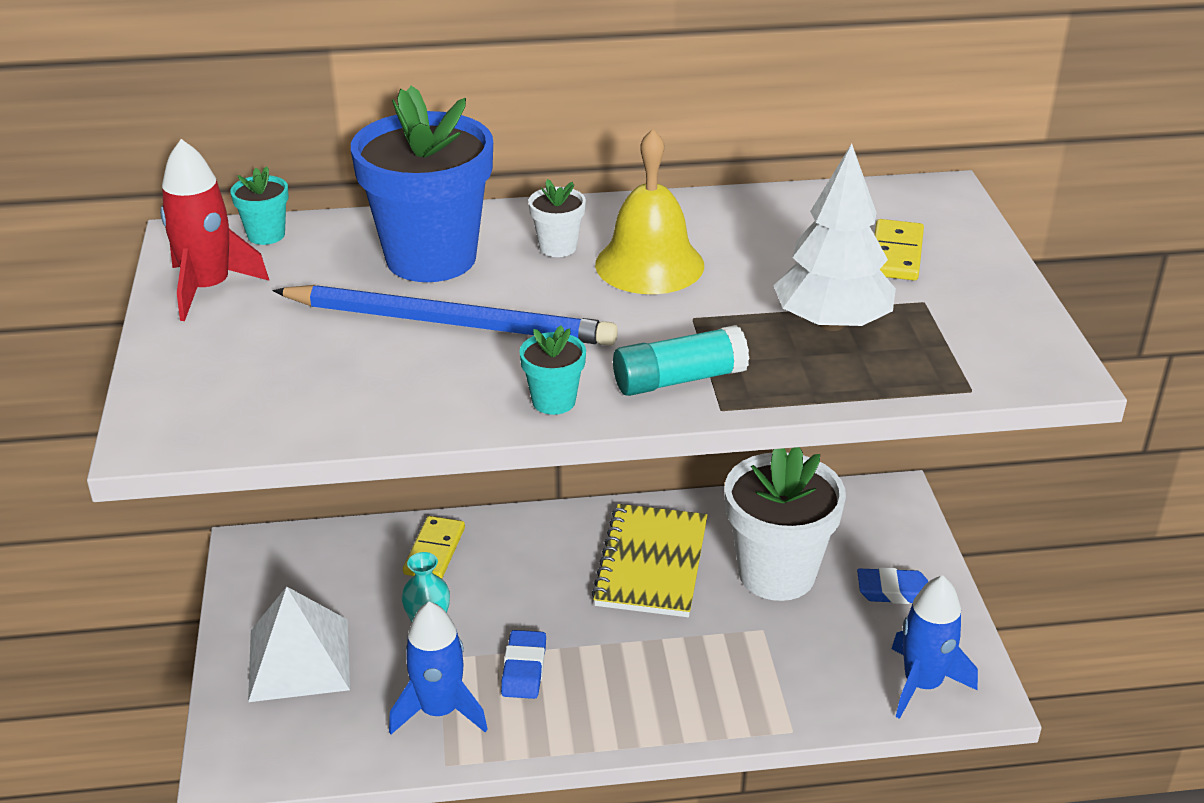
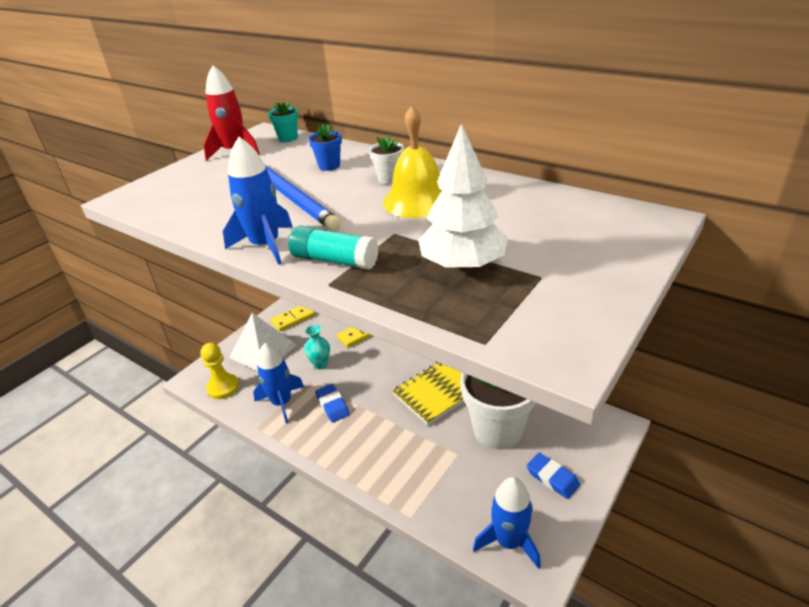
camera: 45 degrees right, 0 degrees up
blue flower pot [351,86,493,282] -> blue flower pot [309,124,342,171], size x0.42
blue eraser [501,630,546,699] -> blue eraser turned 75 degrees counterclockwise [315,384,350,423]
turquoise flower pot [519,325,586,415] -> blue rocket [223,137,293,265]
yellow domino [874,219,924,280] -> yellow domino moved to [271,306,315,331]
none -> yellow pawn [200,343,239,399]

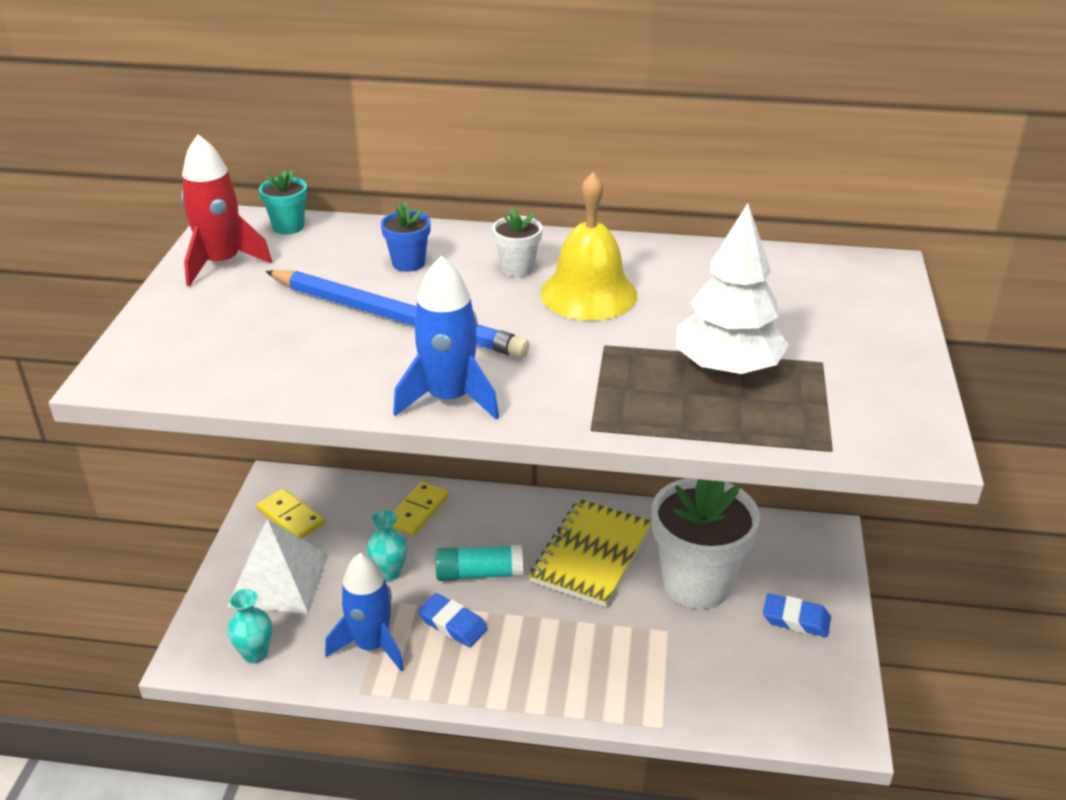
camera: 30 degrees left, 0 degrees up
yellow pawn [200,343,239,399] -> turquoise vase [227,589,272,663]
yellow domino [271,306,315,331] -> yellow domino turned 75 degrees counterclockwise [257,488,325,539]
turquoise glue stick [288,226,379,270] -> turquoise glue stick moved to [435,545,523,581]
blue rocket [473,477,541,569] -> none

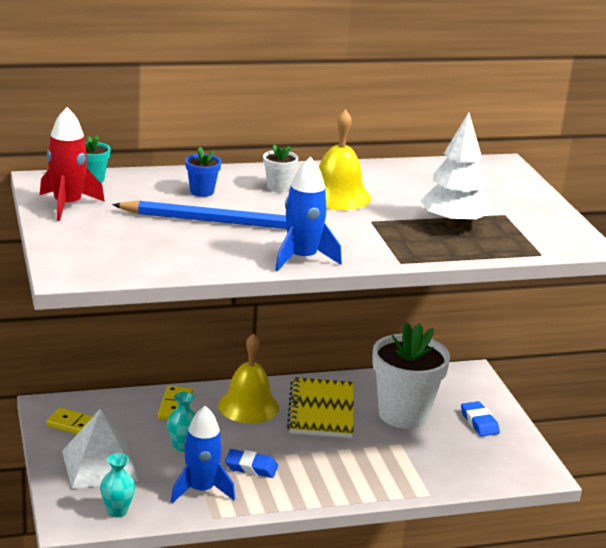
camera: 25 degrees left, 10 degrees down
turquoise glue stick [435,545,523,581] -> none
blue eraser [763,593,831,637] -> blue eraser turned 75 degrees clockwise [461,401,500,436]
none -> yellow bell [218,334,279,423]

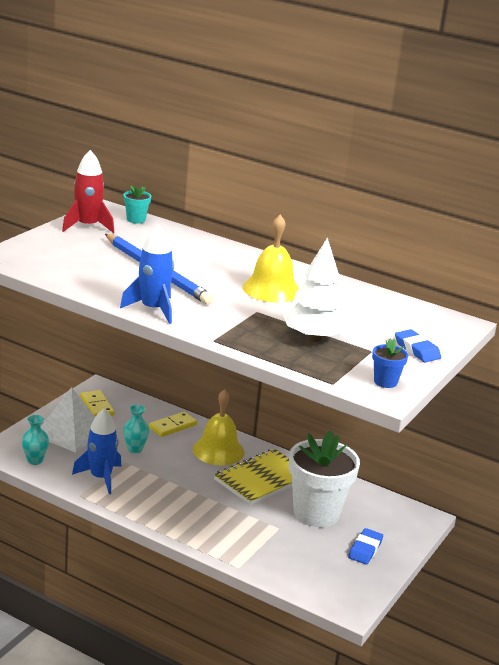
camera: 45 degrees right, 0 degrees up
blue flower pot [185,147,221,197] -> blue flower pot moved to [372,339,408,388]
blue eraser [225,449,278,478] -> blue eraser moved to [395,329,441,362]
white flower pot [263,144,298,192] -> none

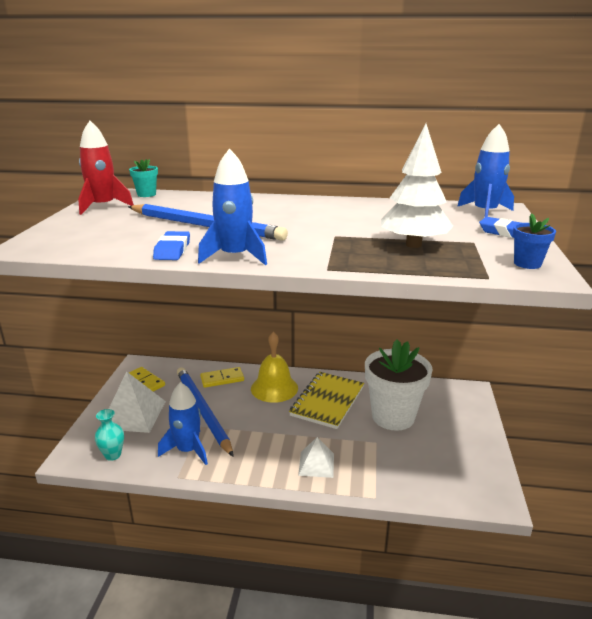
camera: 20 degrees left, 0 degrees up
turquoise vase [123,405,149,453] -> blue pencil [177,367,234,457]
yellow domino [149,411,197,437] -> yellow domino turned 45 degrees clockwise [200,367,244,388]
yellow bell [243,215,299,303] -> none
blue eraser [348,528,383,564] -> blue eraser moved to [153,231,190,260]
none -> white pyramid [298,437,334,478]
none -> blue rocket [457,124,514,218]

